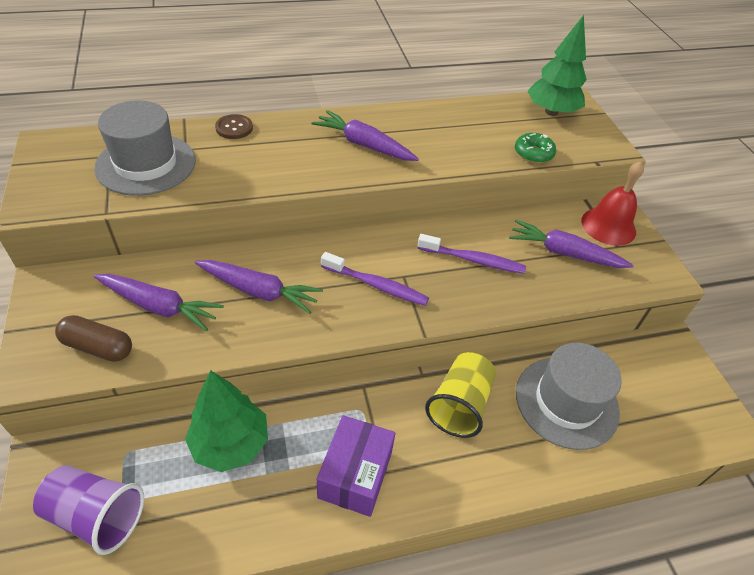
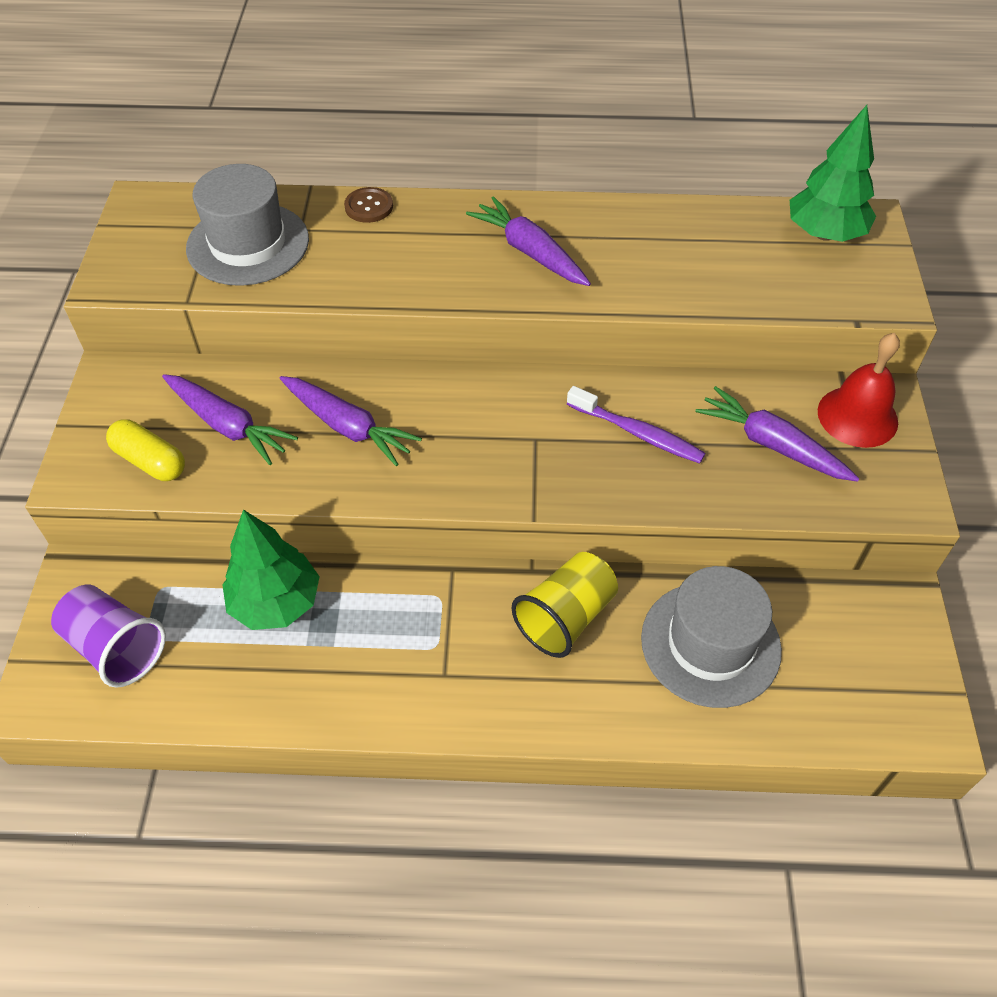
camera: 20 degrees right, 5 degrees up
brown capsule [55,315,132,362] -> yellow capsule [106,419,185,481]
purple box [317,415,396,517] -> none
purple toothbrush [321,252,429,306] -> none
green donut [515,133,556,163] -> none

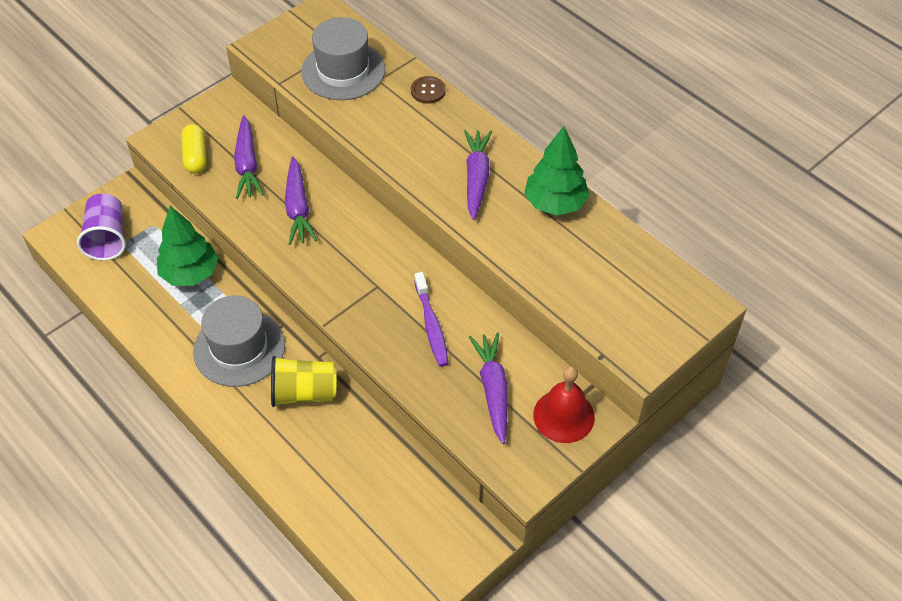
camera: 45 degrees right, 0 degrees up
grey hat [641,566,782,708] -> grey hat moved to [193,296,285,387]
green tree [790,105,876,242] -> green tree moved to [524,126,590,216]

